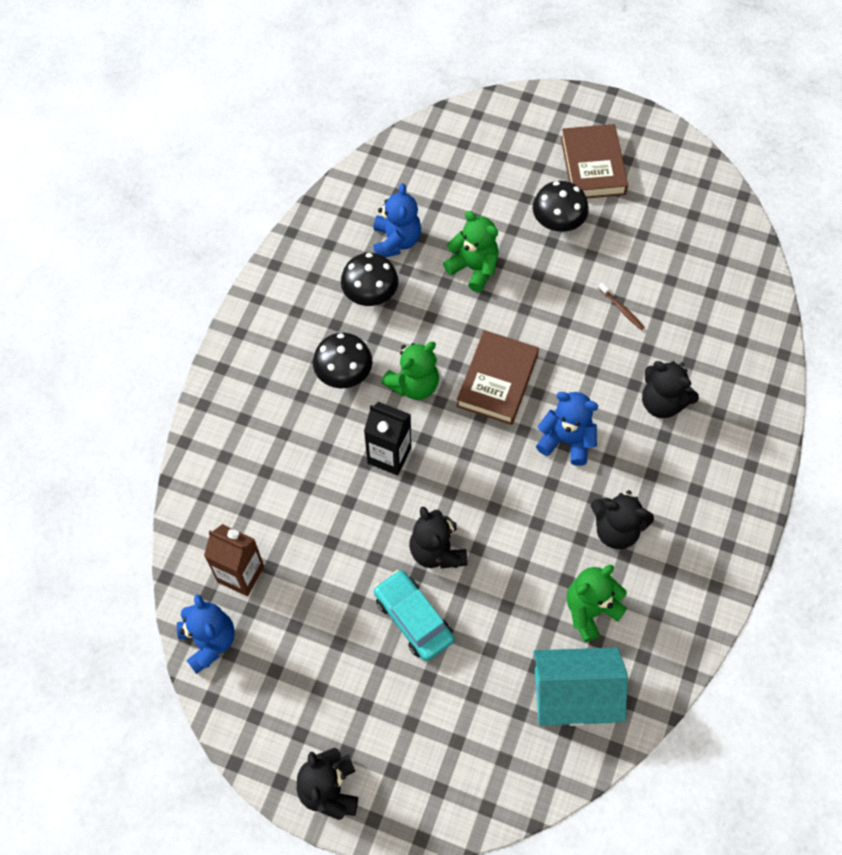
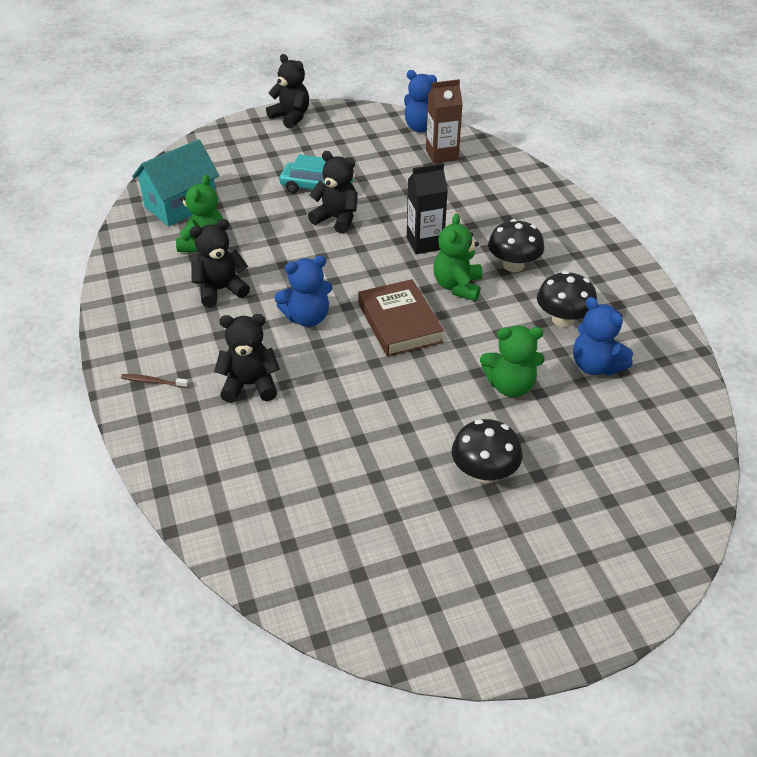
camera: 140 degrees right, 20 degrees down
brown book [561,124,628,198] -> none
brown toothbrush [598,283,645,330] -> brown toothbrush moved to [121,374,189,388]

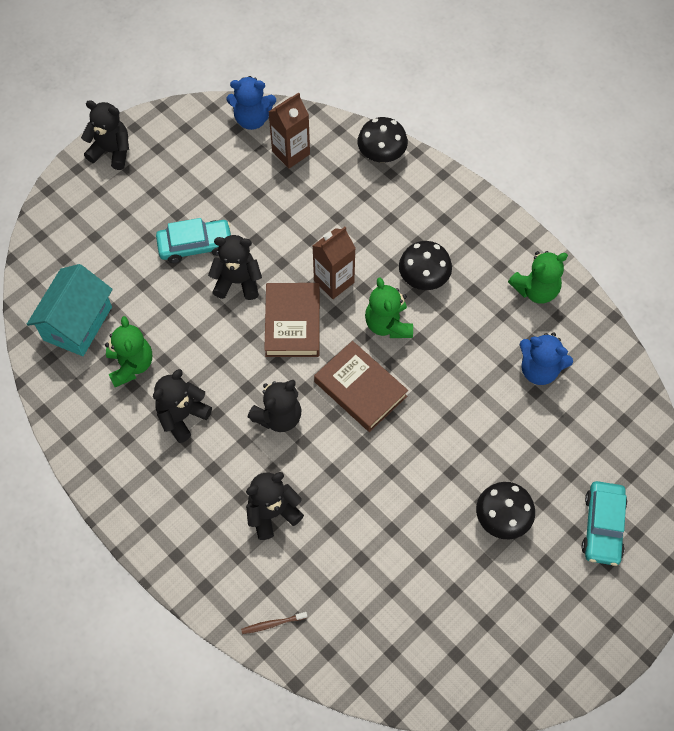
camera: 25 degrees left, 20 degrees up
brown toothbrush [121,374,189,388] -> brown toothbrush moved to [241,612,307,634]
blue teddy bear [274,255,333,327] -> black teddy bear [247,380,301,432]
black carton [407,163,448,254] -> brown carton [313,227,355,299]
green teddy bear [480,326,545,397] -> green teddy bear moved to [508,251,568,304]
black mushroom [537,271,597,327] -> black mushroom moved to [358,117,408,163]
none -> brown book [264,283,320,357]
none -> turquoise car [581,481,627,566]

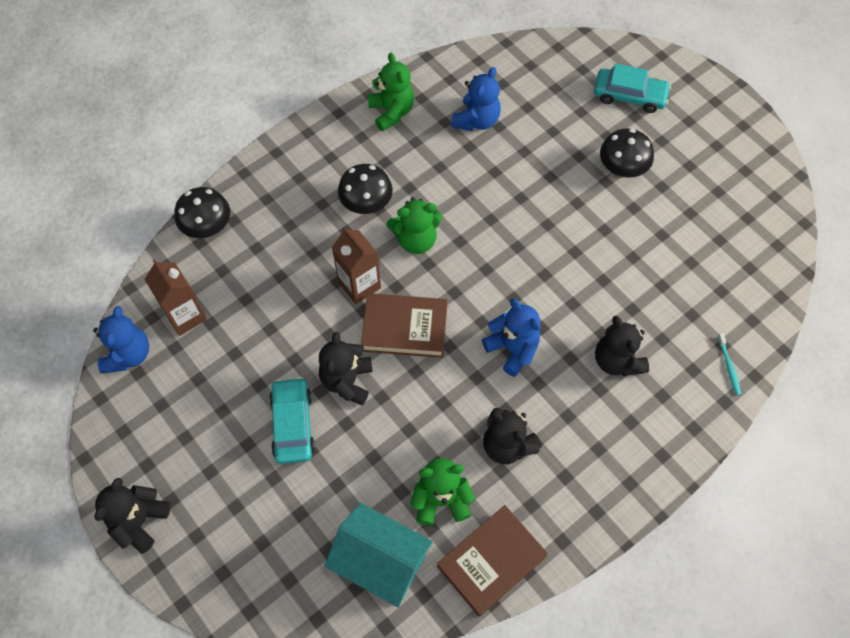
camera: 85 degrees left, 0 degrees up
brown toothbrush [241,612,307,634] -> turquoise toothbrush [717,333,741,395]
black teddy bear [247,380,301,432] -> blue teddy bear [482,298,541,377]
brown book [314,341,408,432] -> brown book moved to [437,505,548,617]

